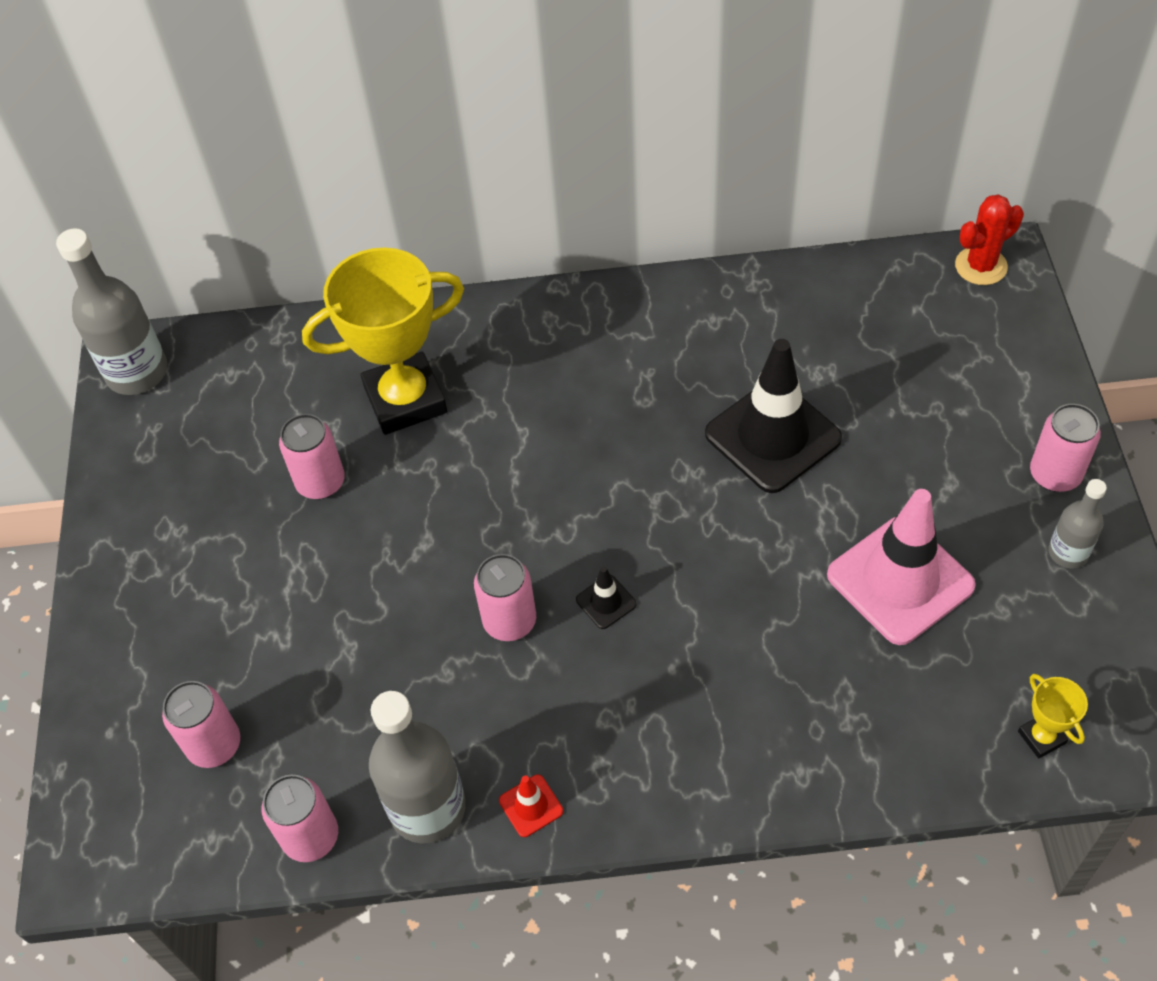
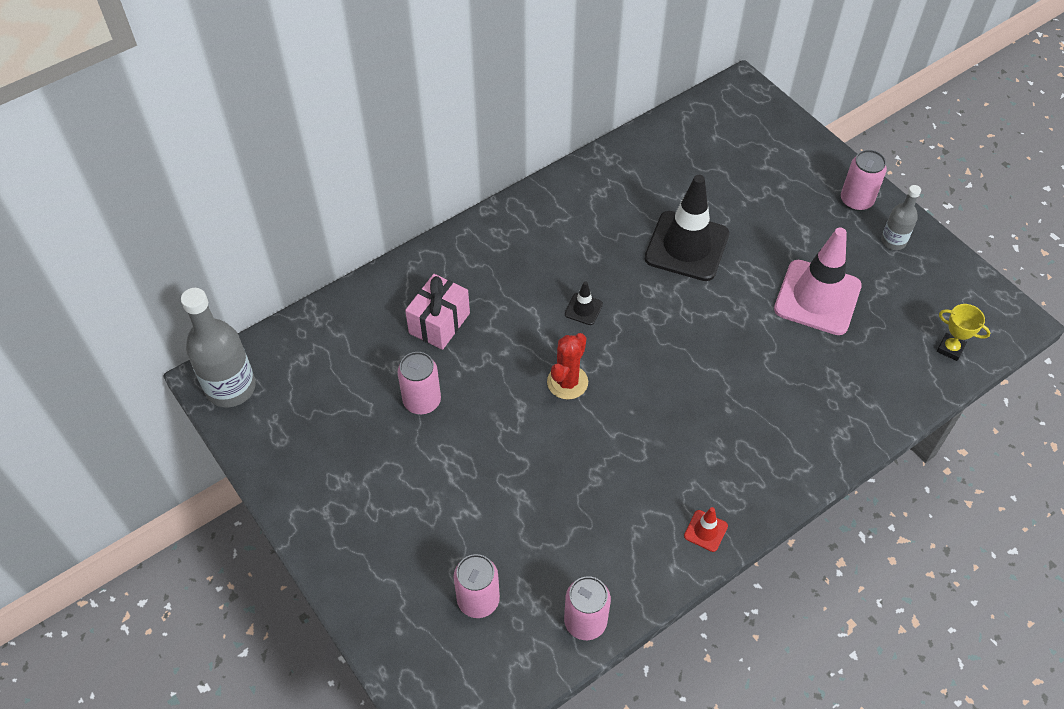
camera: 35 degrees left, 0 degrees up
yellow trophy [302,247,464,435] -> pink gift [405,274,470,350]
grey bottle [369,691,466,844] -> none
pink can [474,554,536,641] -> none
black traffic cone [576,566,636,629] -> black traffic cone moved to [565,281,603,325]
red cactus [955,194,1024,285] -> red cactus moved to [547,333,588,400]

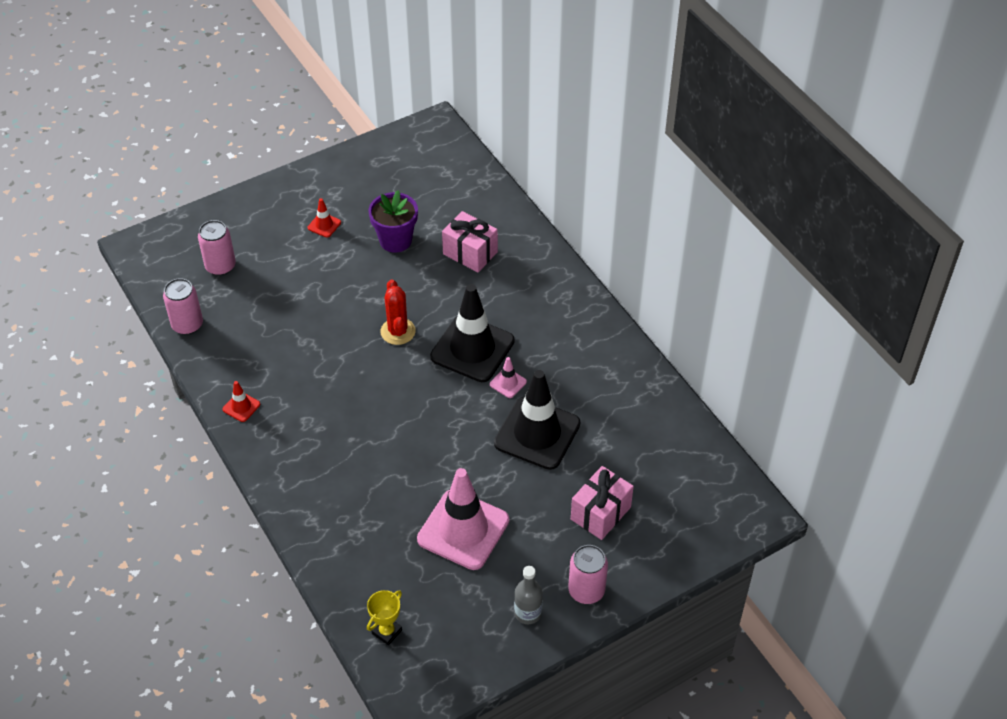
camera: 95 degrees right, 5 degrees down
grey bottle [181,288,256,407] -> none
pink can [397,352,441,414] -> purple flower pot [368,190,418,253]
red cactus [547,333,588,400] -> red cactus turned 45 degrees clockwise [381,280,416,345]
black traffic cone [565,281,603,325] -> black traffic cone [430,284,515,382], size x2.38
none -> red traffic cone [308,198,341,238]
none -> pink traffic cone [490,357,527,398]
none -> pink gift [571,466,634,540]

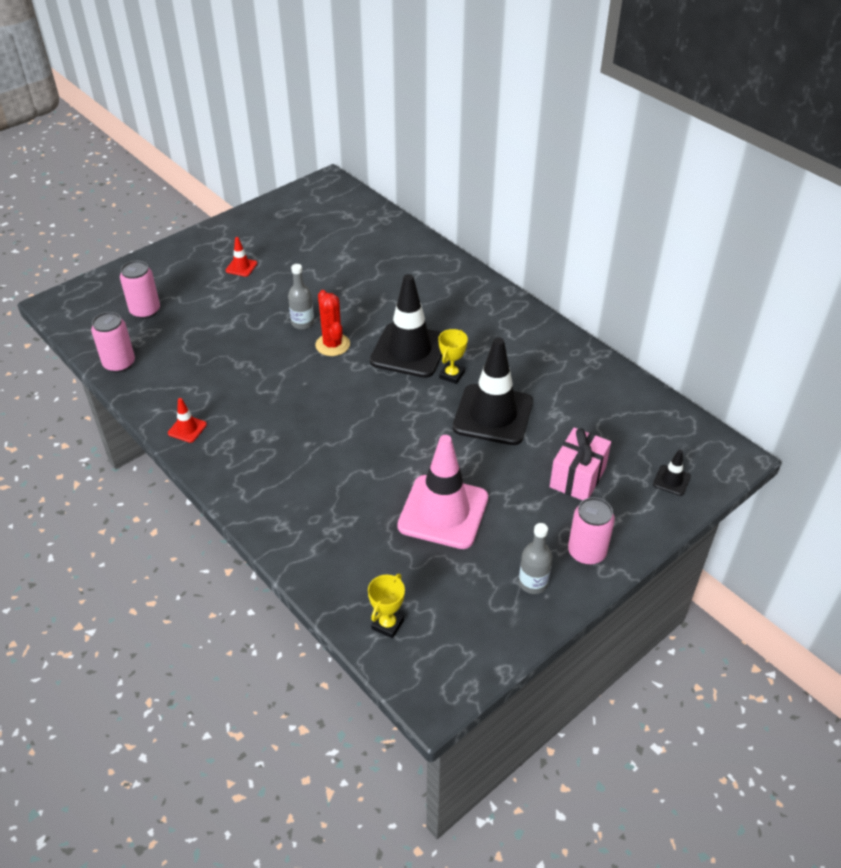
camera: 10 degrees left, 5 degrees down
purple flower pot [368,190,418,253] -> none
pink gift [442,211,498,272] -> none
pink traffic cone [490,357,527,398] -> yellow trophy [438,329,468,384]
none -> grey bottle [288,264,314,329]
none -> black traffic cone [653,449,691,496]

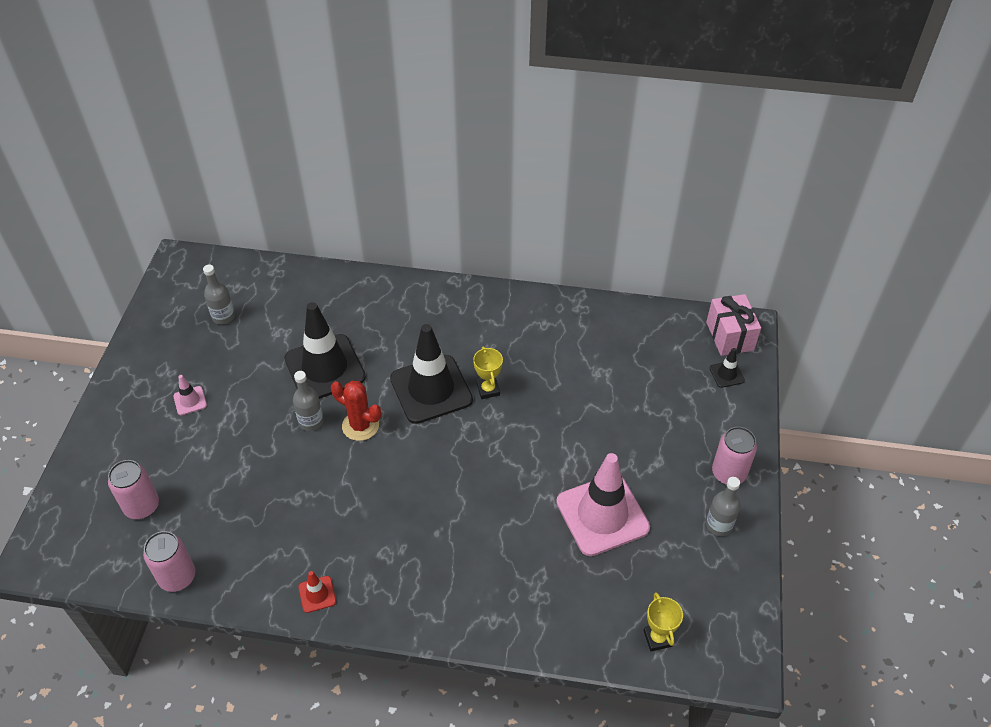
camera: 40 degrees left, 5 degrees up
red traffic cone [226,237,257,277] -> pink traffic cone [173,375,207,415]
black traffic cone [453,338,533,445] -> black traffic cone moved to [284,302,366,399]
pink gift [550,428,611,501] -> pink gift moved to [706,294,761,356]
none -> grey bottle [203,265,235,324]

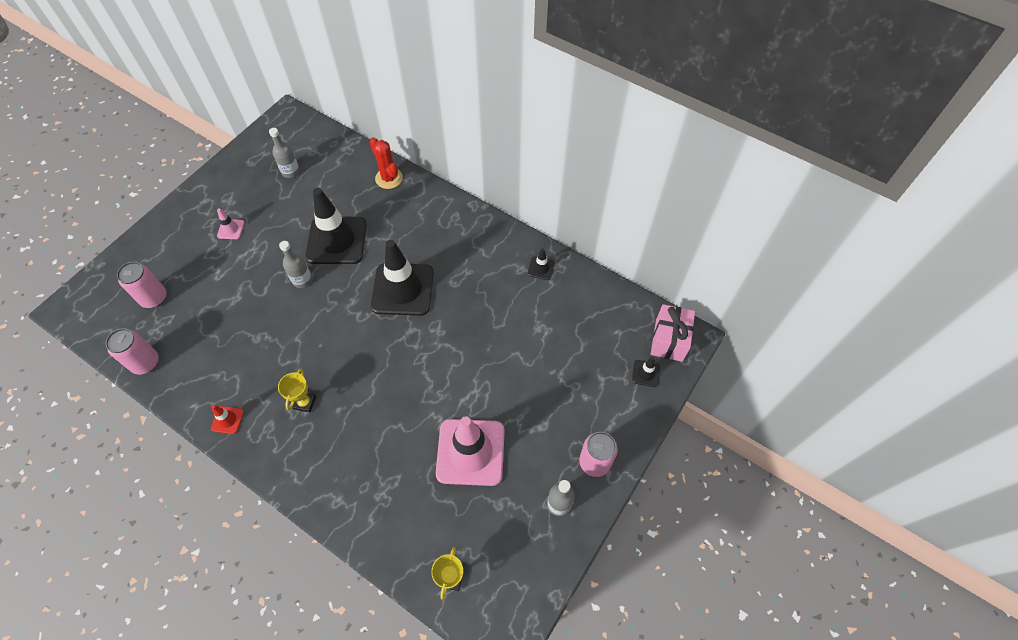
camera: 25 degrees right, 10 degrees up
red cactus [331,381,381,441] -> red cactus moved to [370,137,403,189]
yellow trophy [473,347,503,399] -> yellow trophy moved to [278,369,316,412]
none -> black traffic cone [528,248,555,280]

